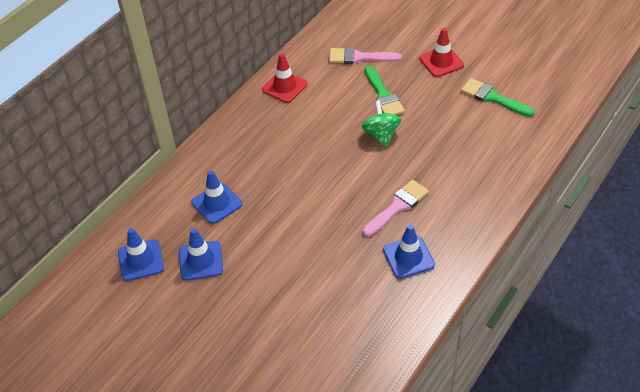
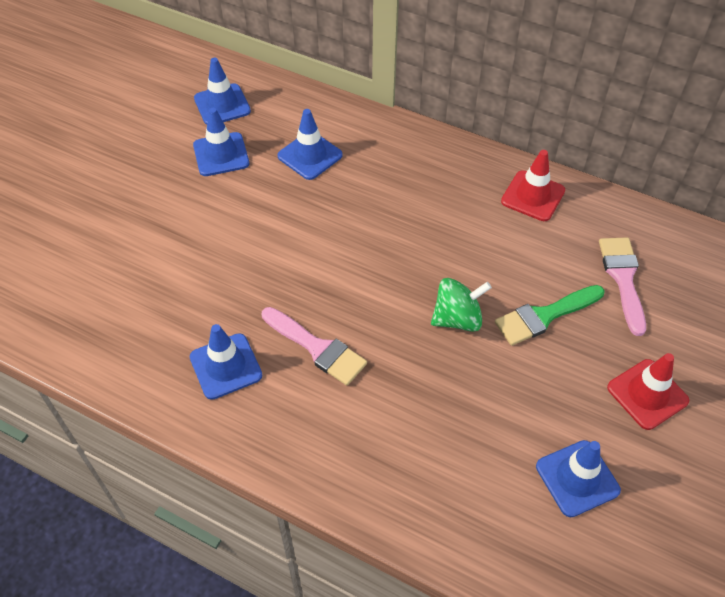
camera: 80 degrees right, 5 degrees up
green brush [461,78,535,117] -> blue traffic cone [536,440,621,517]

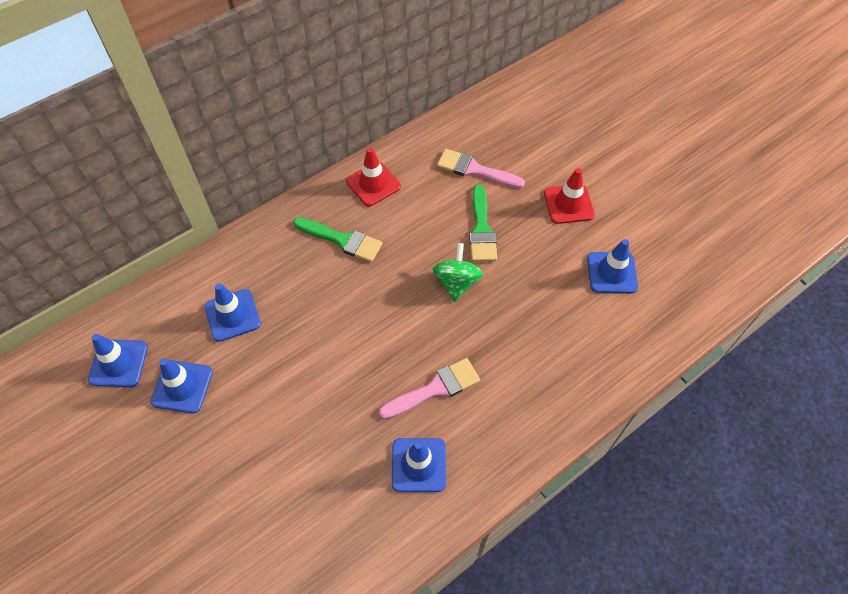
camera: 65 degrees left, 5 degrees up
none -> green brush [293,217,383,262]

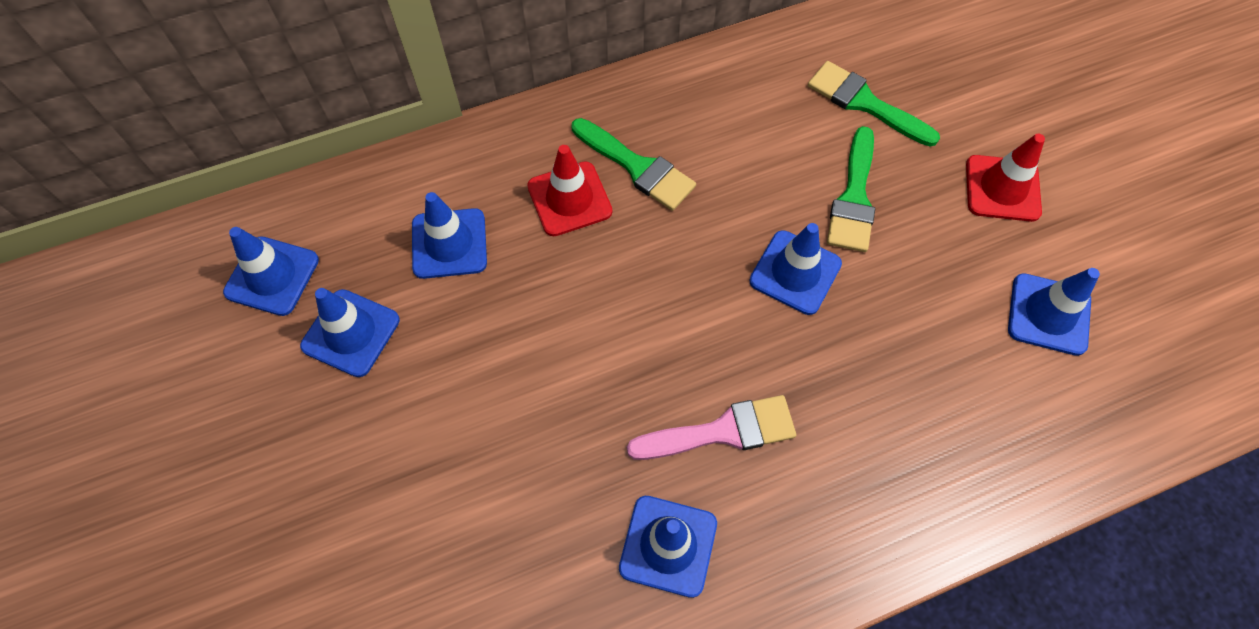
camera: 15 degrees right, 5 degrees up
red traffic cone [346,147,401,206] -> red traffic cone moved to [527,145,612,236]
green spinning top [433,243,483,302] -> blue traffic cone [749,223,842,315]
pink brush [437,149,525,188] -> green brush [808,61,940,146]

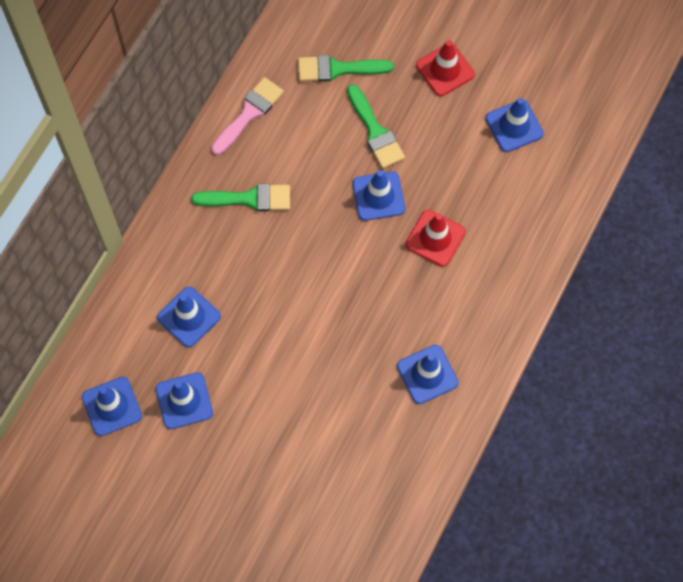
camera: 40 degrees left, 5 degrees up
red traffic cone [527,145,612,236] -> red traffic cone moved to [406,210,465,267]
pink brush [627,395,796,460] -> pink brush moved to [211,77,284,155]

